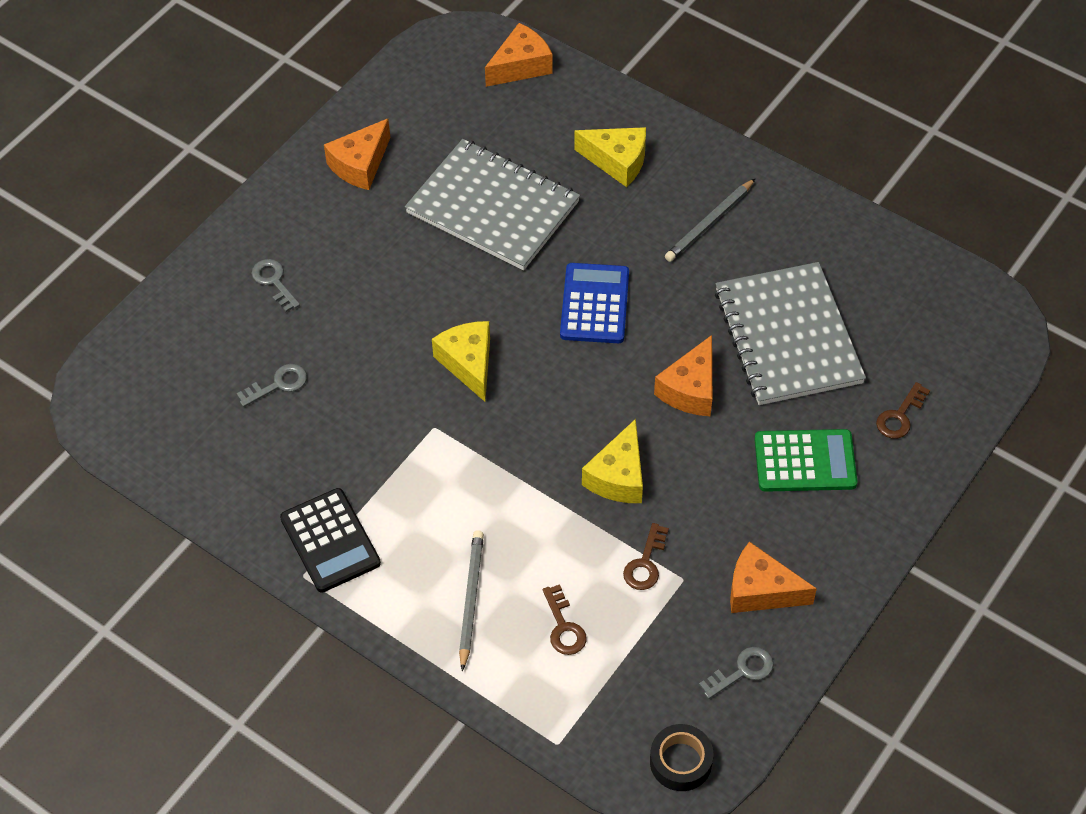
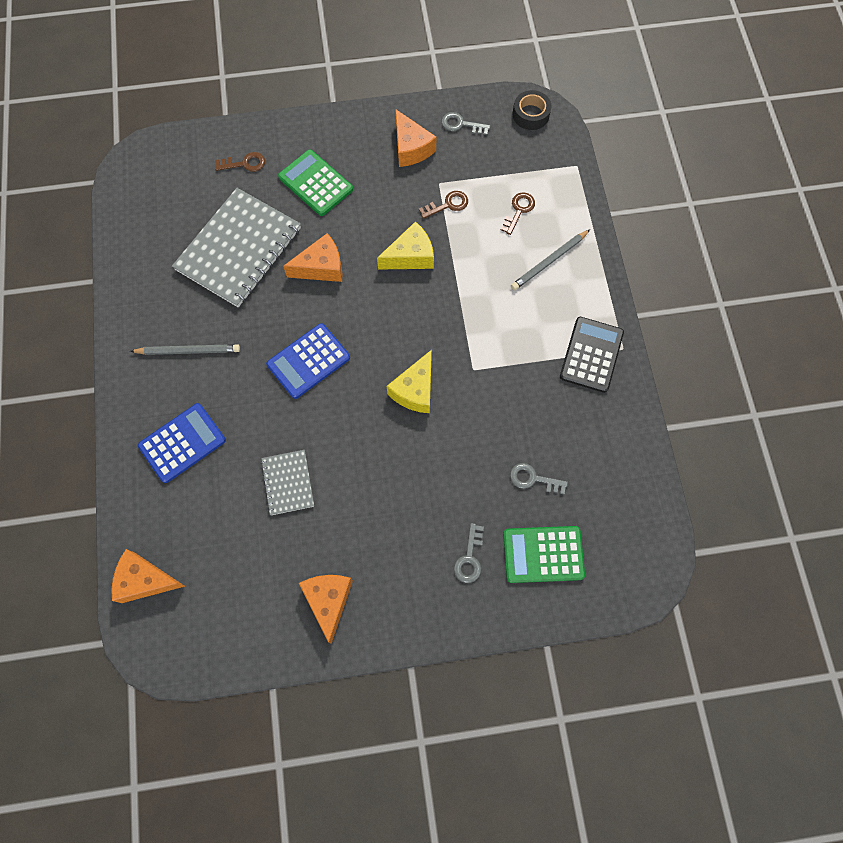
camera: 135 degrees left, 15 degrees up
orange cheese [324,119,390,190] -> orange cheese turned 90 degrees counterclockwise [299,575,353,644]
grey notebook [405,139,580,270] -> grey notebook [261,450,314,515], size x0.50
yellow cheese [574,127,646,187] -> blue calculator [138,403,226,483]
none -> green calculator [503,526,585,583]

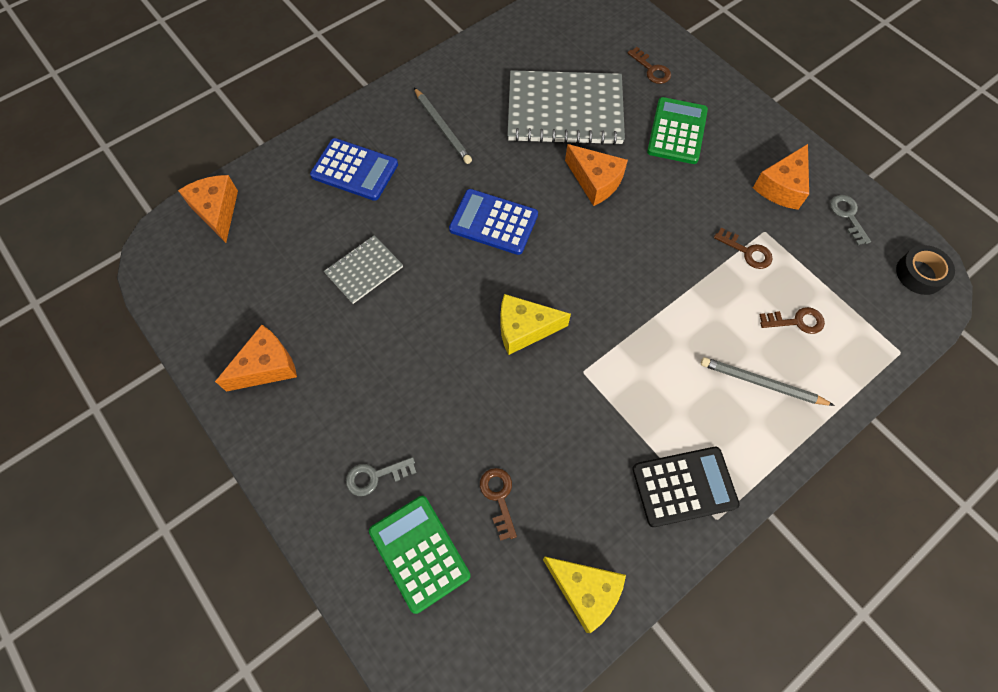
camera: 60 degrees right, 5 degrees down
yellow cheese [377,221,434,270] -> yellow cheese moved to [543,557,626,633]
grey key [510,463,568,494] -> brown key [480,468,517,541]

